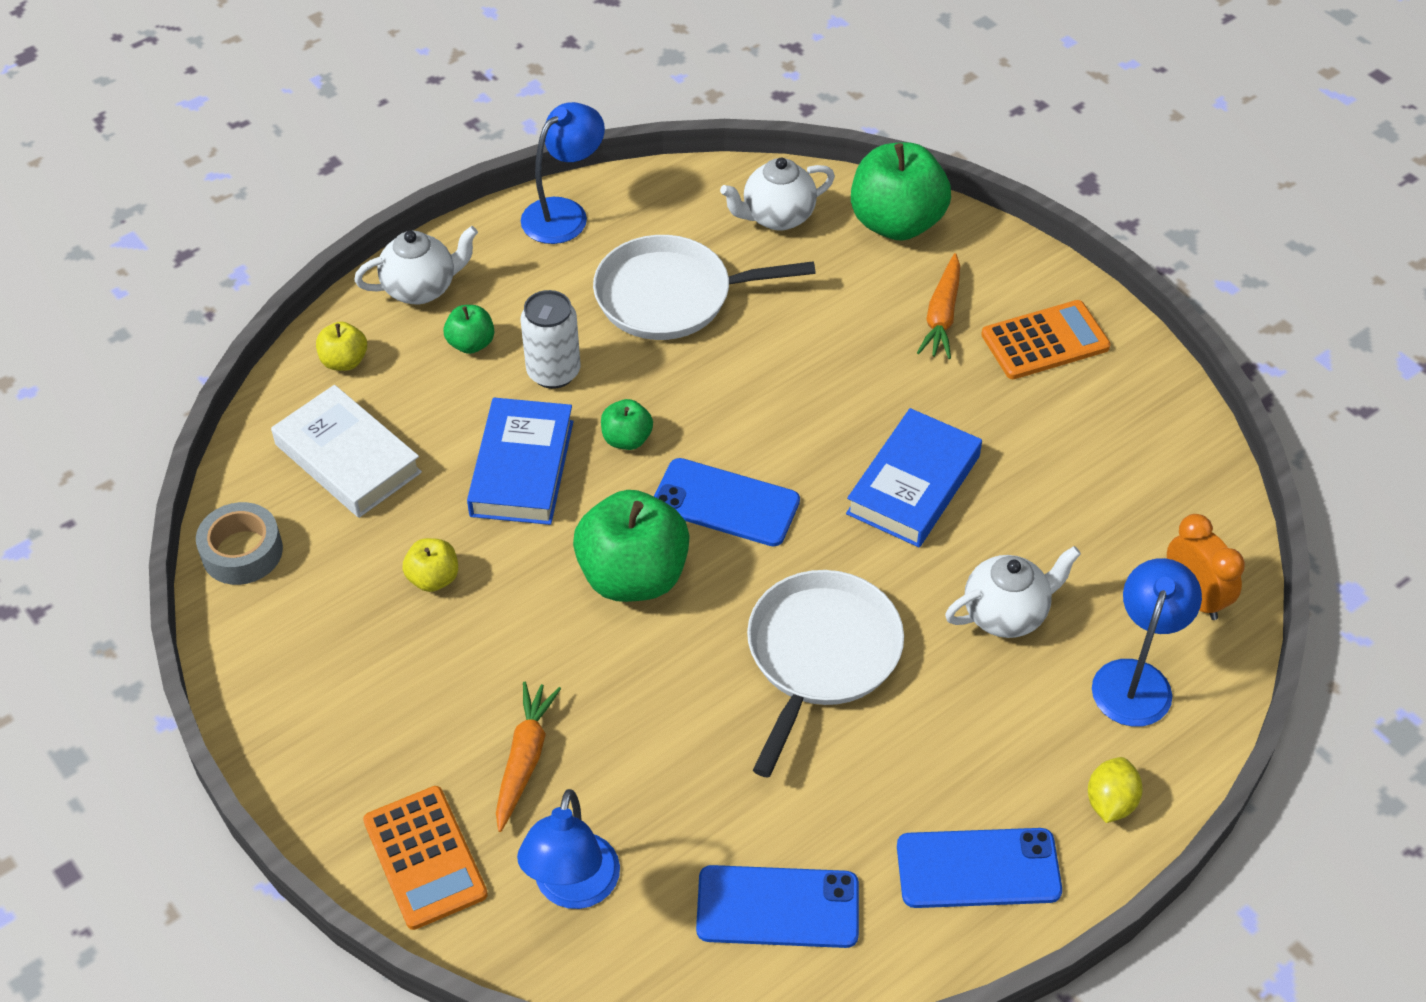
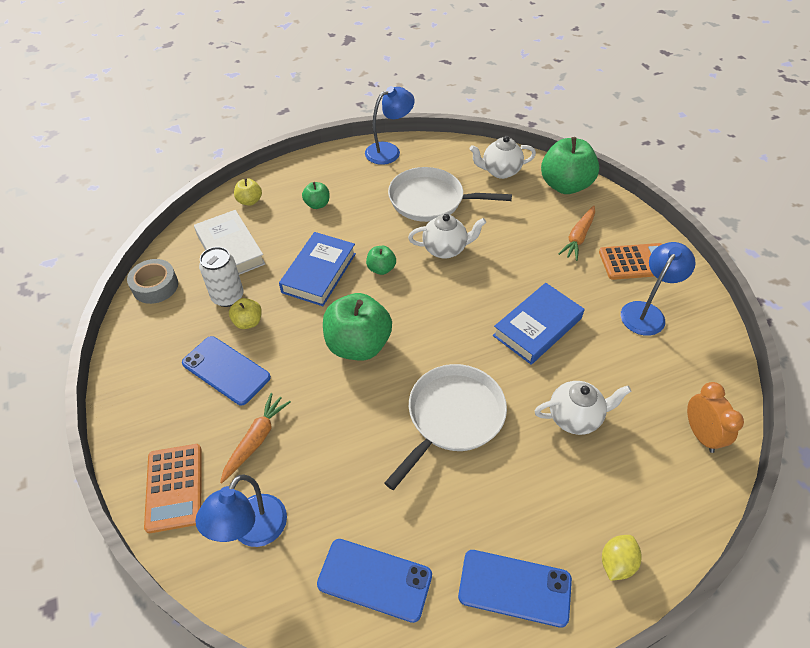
camera: 15 degrees right, 0 degrees up
white teapot [354,226,478,304] -> white teapot moved to [408,214,486,259]
white can [521,290,580,389] -> white can moved to [199,247,244,307]
blue phone [654,458,800,546] -> blue phone moved to [182,336,271,405]
blue lamp [1092,558,1202,727] -> blue lamp moved to [621,242,696,336]

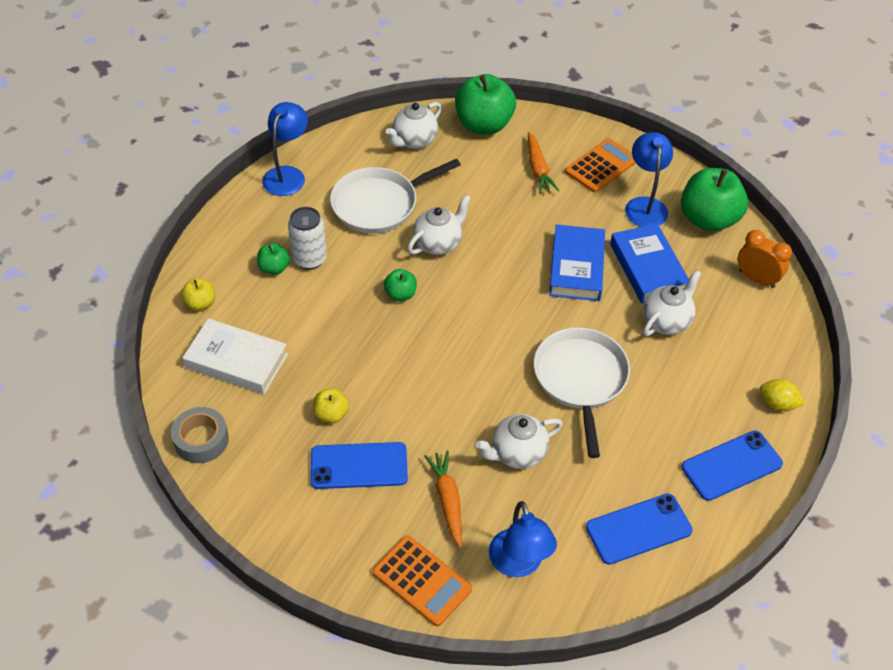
camera: 40 degrees left, 0 degrees up
white can [199,247,244,307] -> white can moved to [288,207,327,270]
blue book [279,232,356,306] -> blue book moved to [610,224,689,304]
green apple [323,293,392,361] -> green apple moved to [681,168,748,232]
yellow lemon [602,535,642,581] -> yellow lemon turned 60 degrees counterclockwise [760,379,805,411]
none -> white teapot [476,414,563,469]

